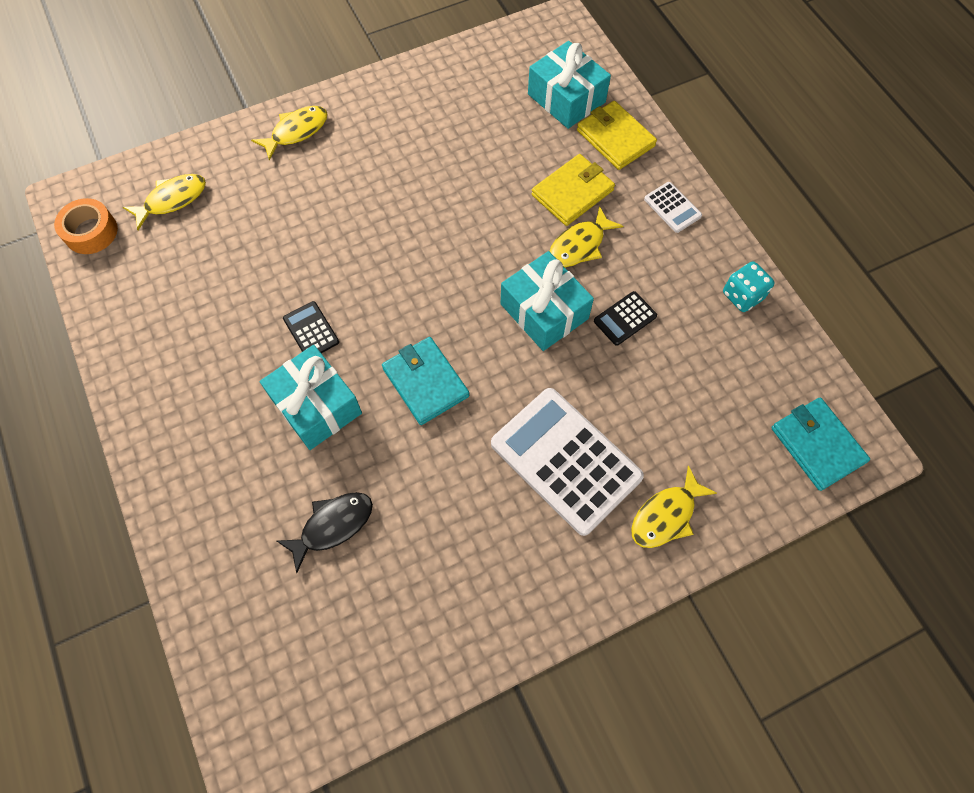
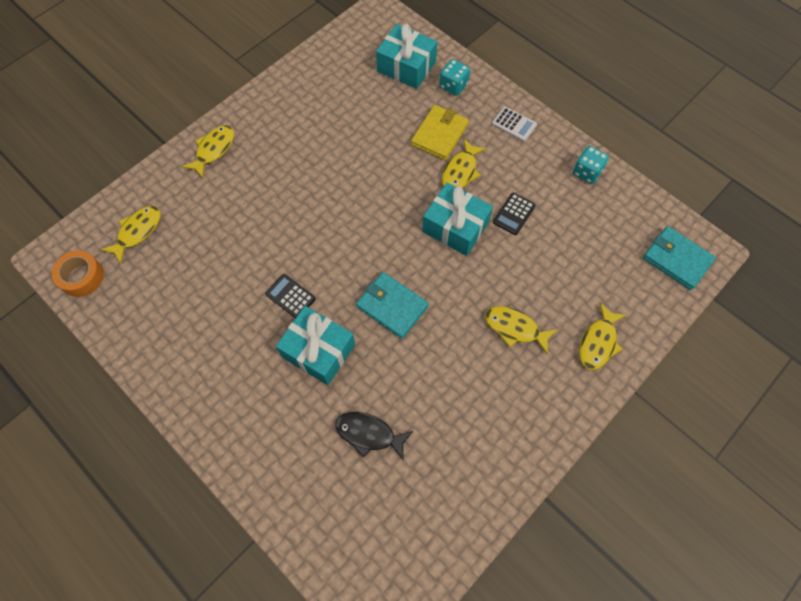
camera: 20 degrees left, 0 degrees up
black fish [277,492,373,573] -> black fish turned 105 degrees counterclockwise [335,412,413,461]
white calculator [491,388,644,536] -> yellow fish [485,306,558,354]
yellow wallet [577,101,657,170] -> turquoise dice [439,59,470,96]

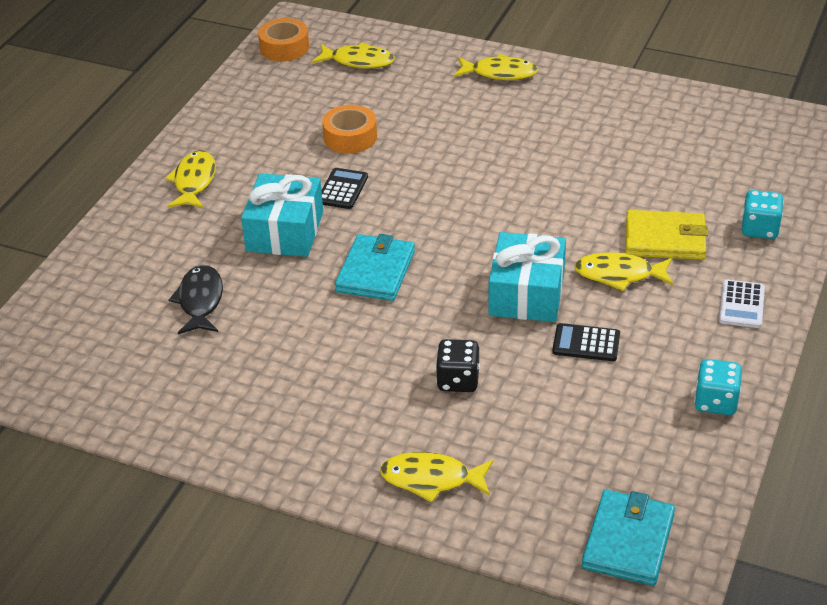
camera: 70 degrees right, 25 degrees down
turquoise gift [376,24,437,89] -> none
yellow fish [485,306,558,354] -> yellow fish moved to [165,150,216,208]
none -> orange tape [322,105,377,153]
none -> black dice [436,339,480,392]

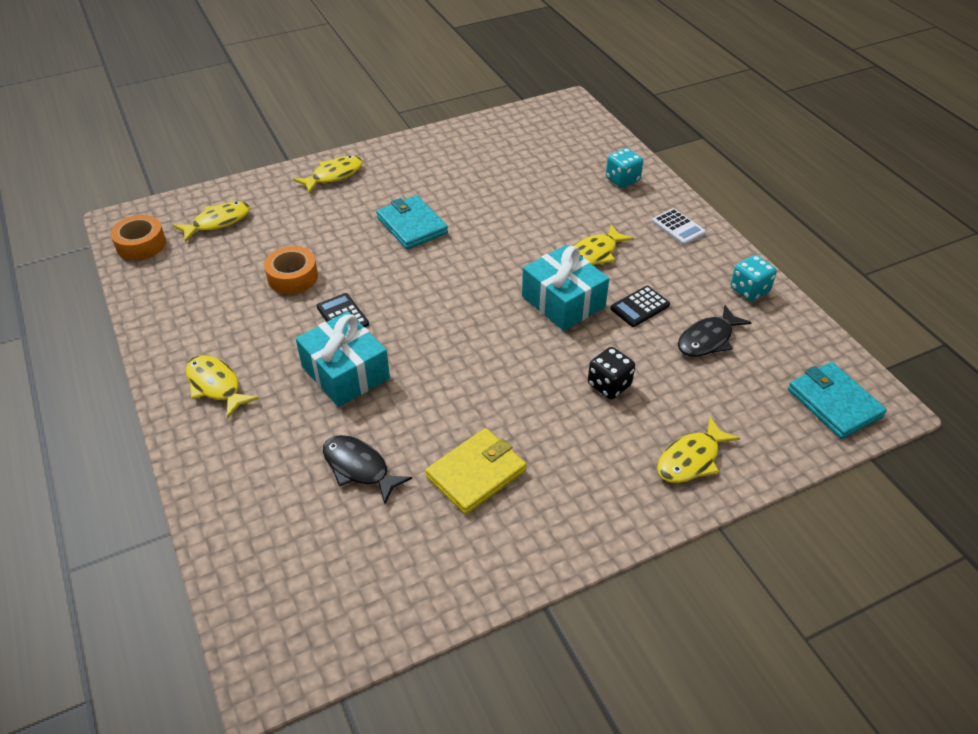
camera: 50 degrees left, 5 degrees up
turquoise wallet [335,234,415,301] -> turquoise wallet moved to [376,195,448,250]
yellow wallet [626,210,708,260] -> yellow wallet moved to [425,428,526,515]
none -> black fish [678,305,752,357]

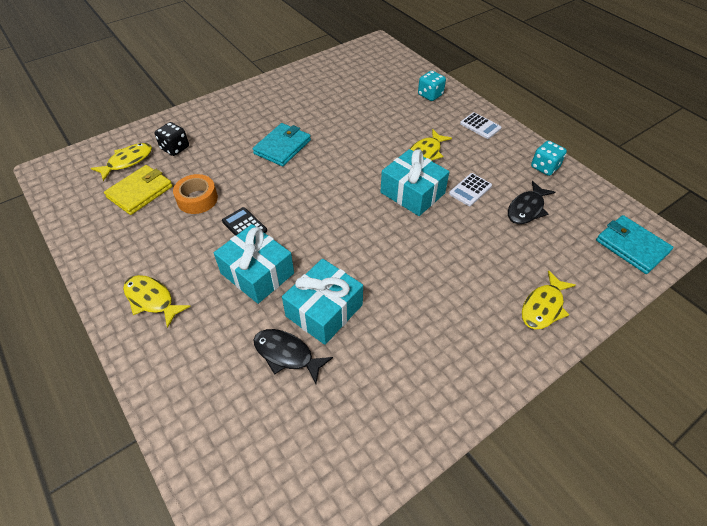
camera: 10 degrees left, 5 degrees up
orange tape [111,215,166,260] -> none
yellow fish [294,156,363,193] -> none
turquoise wallet [376,195,448,250] -> turquoise wallet turned 75 degrees clockwise [253,123,311,166]
yellow wallet [425,428,526,515] -> yellow wallet moved to [104,165,173,215]
black dice [588,347,635,399] -> black dice moved to [155,122,189,156]
black calculator [610,286,670,327] -> white calculator [449,173,492,206]
none -> turquoise gift [282,259,363,345]

